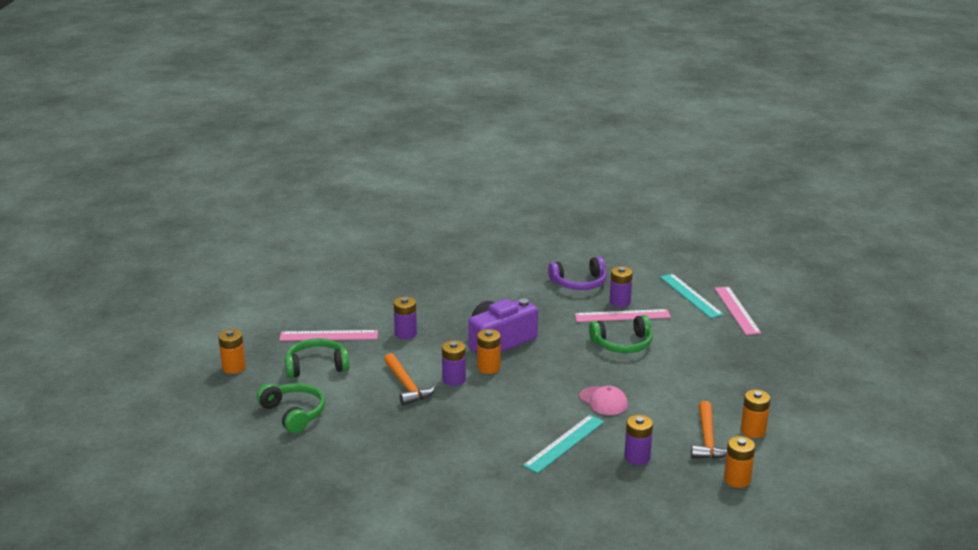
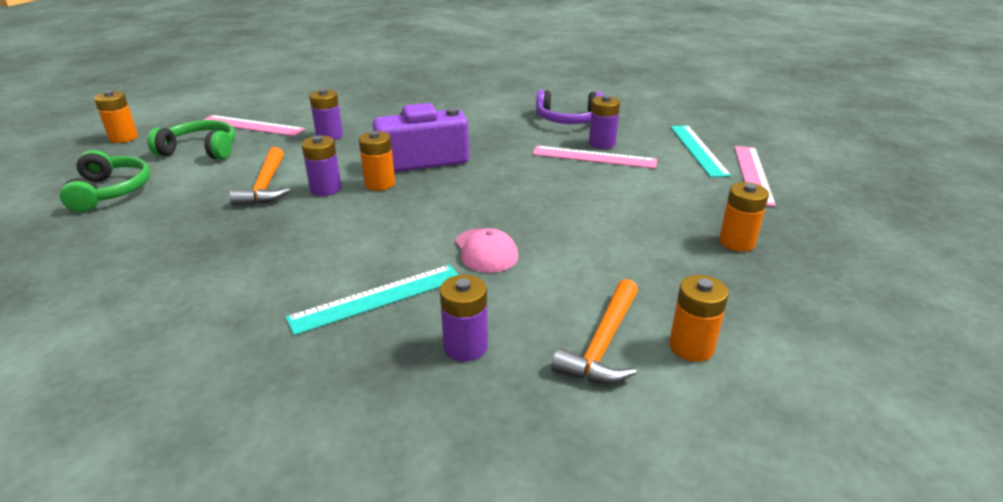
camera: 20 degrees right, 5 degrees up
green headphones [589,315,653,353] -> none
orange battery [724,436,755,488] -> orange battery moved to [719,182,769,252]

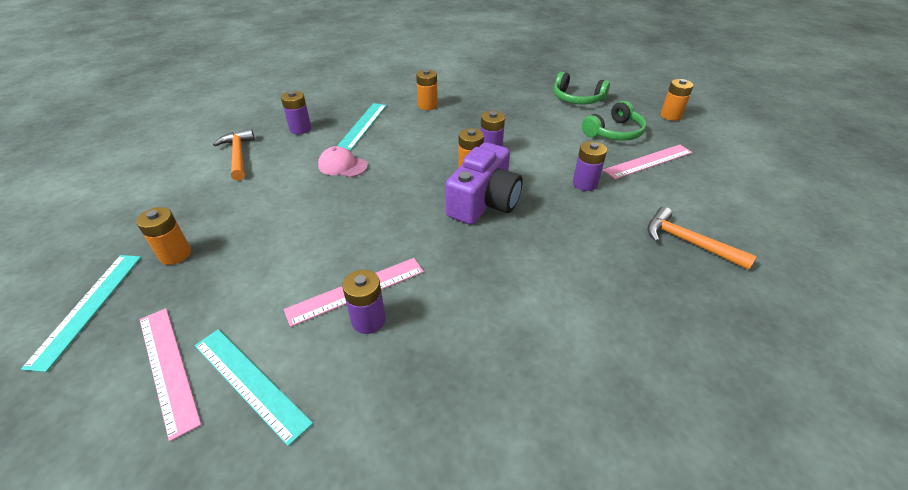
camera: 135 degrees right, 10 degrees up
orange hammer [230,147,290,206] -> orange hammer moved to [648,207,757,270]
purple headphones [536,90,603,124] -> none
orange battery [669,275,729,362] -> orange battery moved to [416,70,438,110]
none -> turquoise ruler [21,255,141,372]

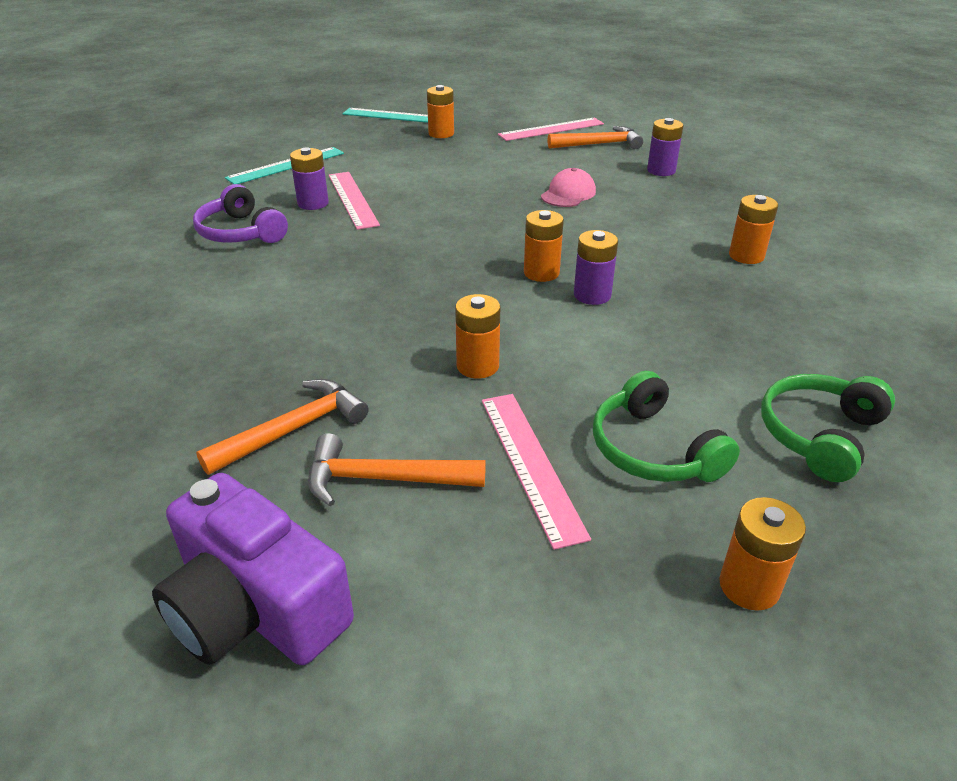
camera: 100 degrees right, 5 degrees down
pink ruler [139,308,201,441] -> pink ruler moved to [498,118,604,141]
turquoise ruler [337,103,387,150] -> none
purple camera [446,142,523,225] -> purple camera moved to [152,473,354,665]
purple battery [573,141,607,191] -> orange battery [455,294,500,379]
none -> purple headphones [193,184,288,243]
none -> orange hammer [308,433,486,507]

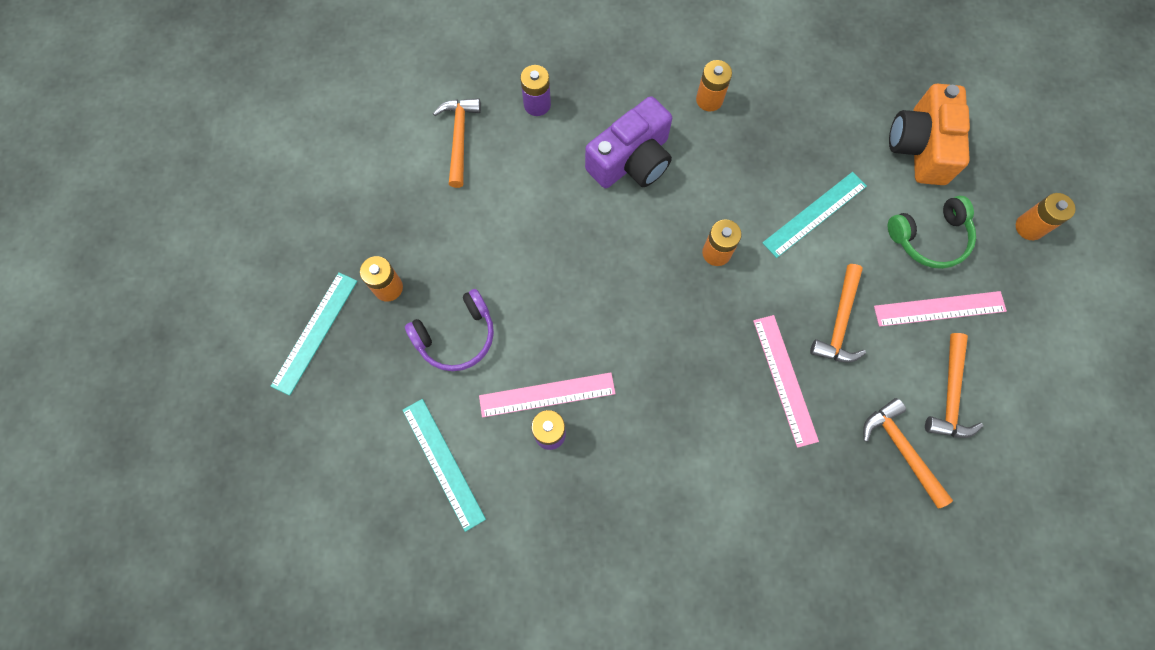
camera: 80 degrees left, 35 degrees up
purple camera [152,473,354,665] -> purple camera moved to [585,96,672,188]
purple headphones [193,184,288,243] -> purple headphones moved to [405,289,494,371]
orange battery [455,294,500,379] -> orange hammer [810,264,866,363]
pink ruler [498,118,604,141] -> pink ruler moved to [753,315,819,448]
pink cap [541,168,596,207] -> none
purple battery [574,230,618,305] -> none
green headphones [761,374,895,482] -> orange camera [889,84,970,185]
none -> turquoise ruler [763,172,867,258]

